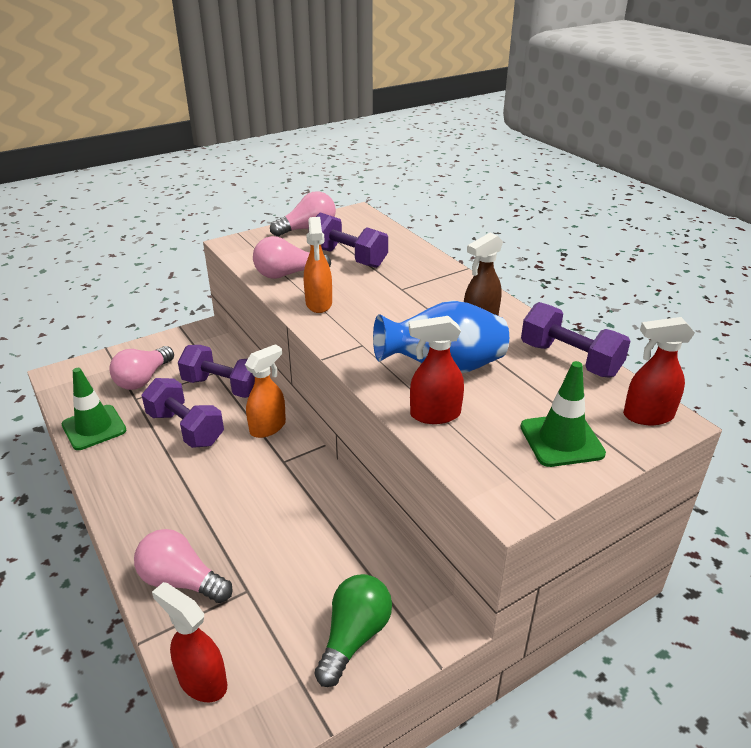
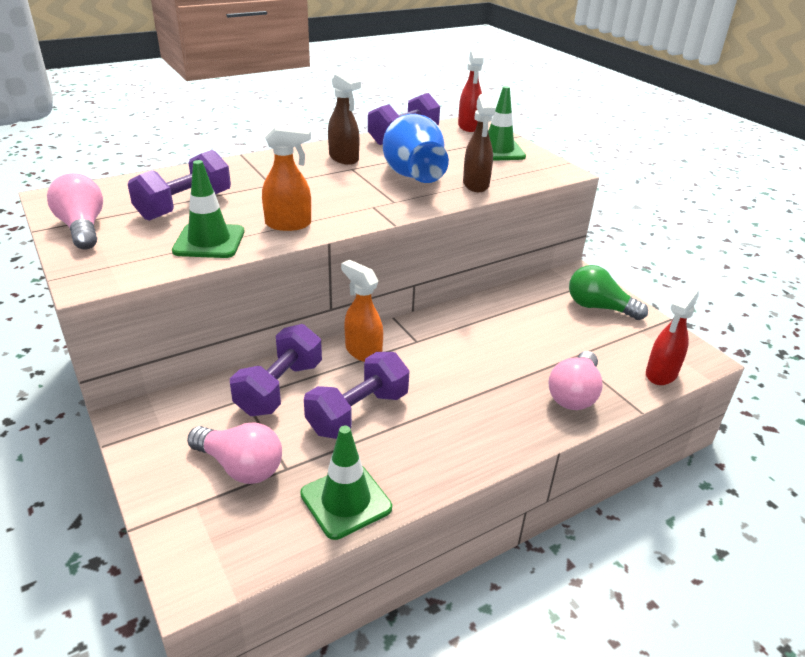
camera: 90 degrees left, 0 degrees up
pink light bulb [253,236,331,279] -> green traffic cone [172,160,245,258]
red spray bottle [409,316,464,424] -> brown spray bottle [463,94,495,192]

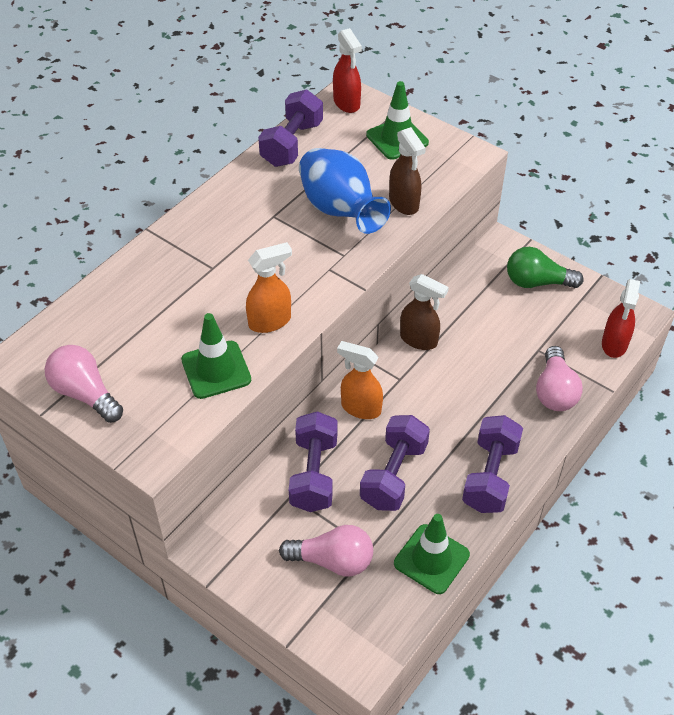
camera: 20 degrees left, 15 degrees up
purple dumbbell [128,150,231,221] -> purple dumbbell moved to [462,415,523,513]
brown spray bottle [328,71,361,165] -> brown spray bottle moved to [400,274,449,350]

